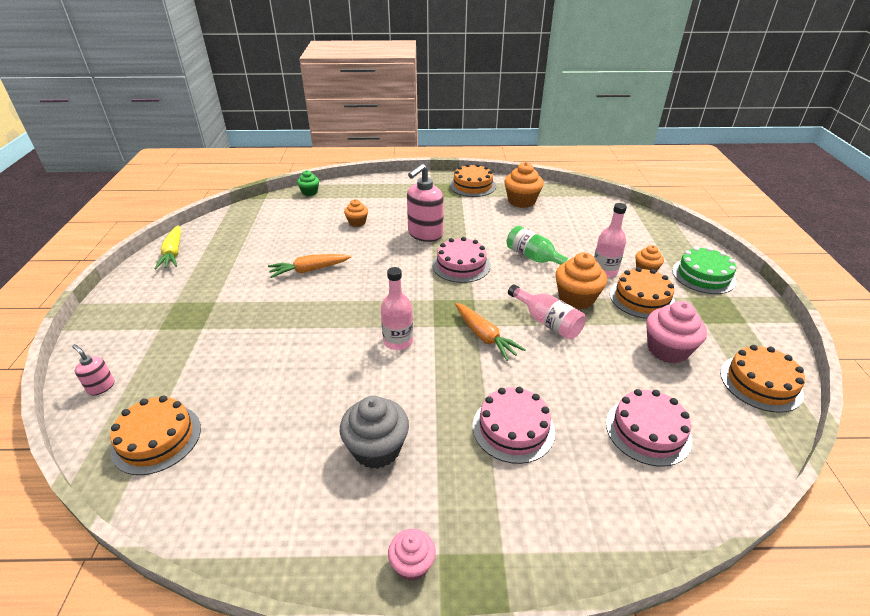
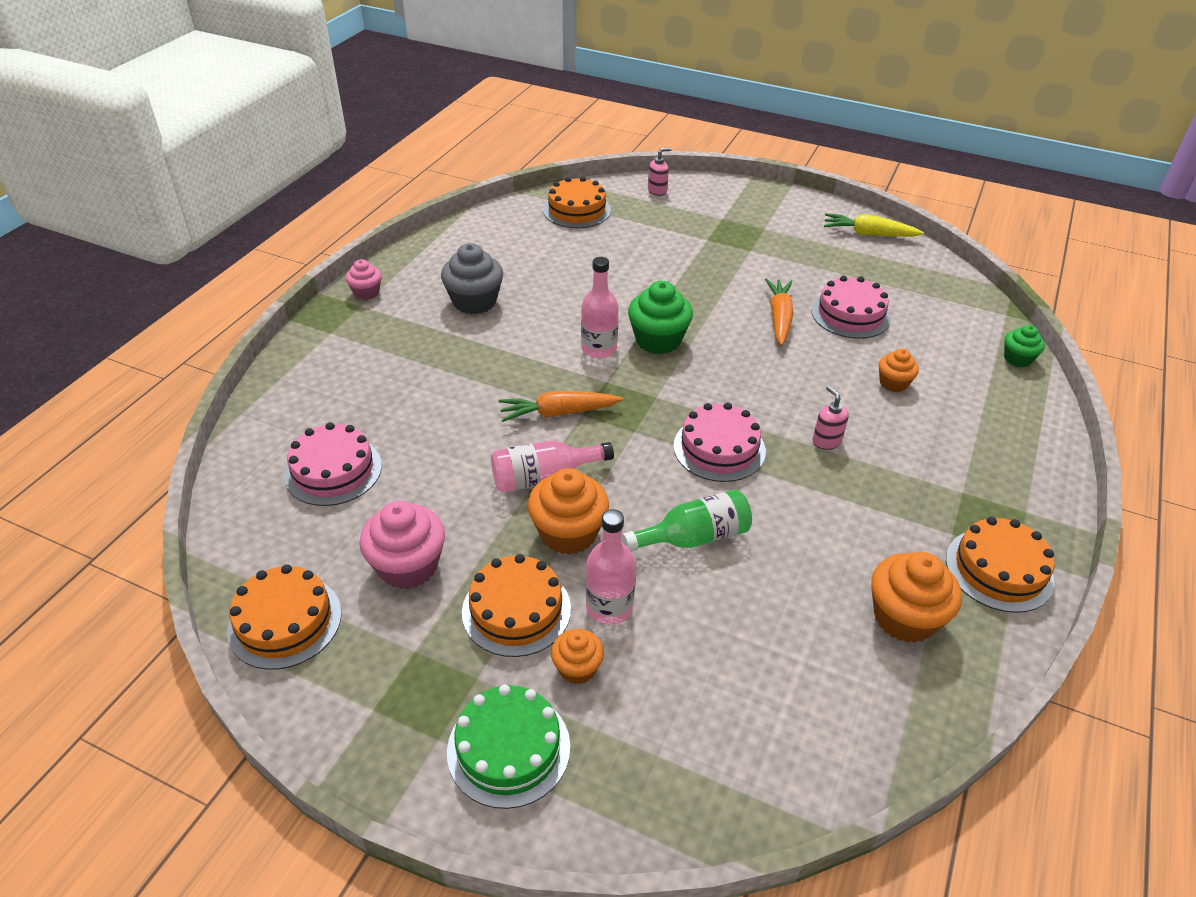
camera: 115 degrees right, 5 degrees up
pink soap dispenser [407,164,444,242] -> pink soap dispenser [813,386,849,450], size x0.49
pink cake [473,387,555,464] -> pink cake moved to [811,276,891,339]
none -> green cupcake [628,281,693,354]

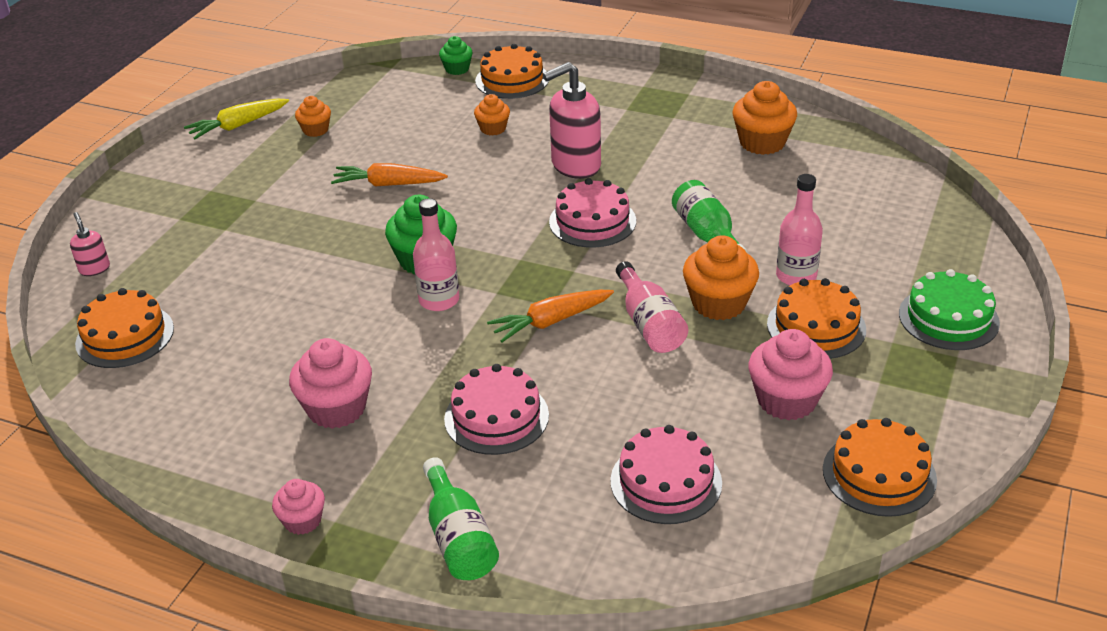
camera: 90 degrees left, 5 degrees down
grey cupcake [441,243,503,314] -> pink cupcake [289,338,372,429]
orange carrot [499,391,623,422] -> orange carrot turned 75 degrees clockwise [487,290,614,342]
orange cupcake [551,629,604,684] -> orange cupcake moved to [295,96,331,137]
pink cake [811,276,891,339] -> pink cake moved to [444,364,549,455]
pink soap dispenser [813,386,849,450] -> pink soap dispenser [543,62,601,179], size x2.06
yellow carrot [824,213,924,237] -> yellow carrot turned 45 degrees clockwise [184,99,289,139]
orange cake [946,517,1055,613] -> orange cake moved to [475,44,549,99]
none -> green bottle [423,457,499,580]

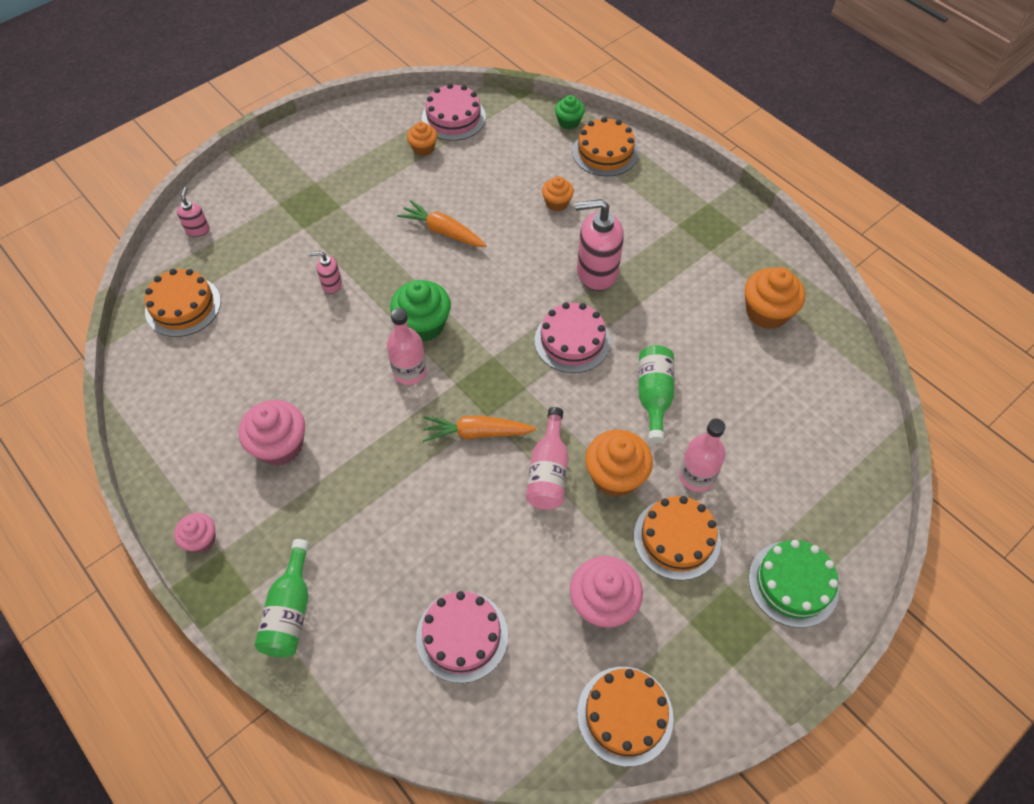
camera: 25 degrees right, 20 degrees up
yellow carrot [184,99,289,139] -> none
pink cake [444,364,549,455] -> pink cake moved to [422,83,486,141]
none -> pink soap dispenser [309,251,342,294]

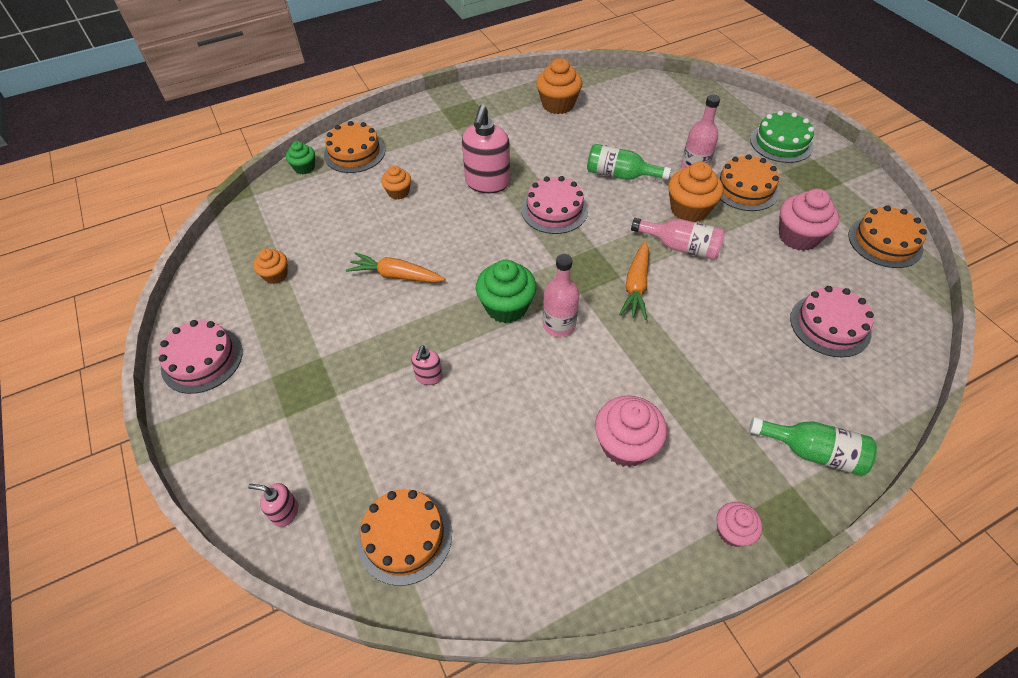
camera: 75 degrees left, 5 degrees down
orange carrot [397,200,487,247] -> orange carrot turned 60 degrees clockwise [346,252,445,283]
pink cake [422,83,486,141] -> pink cake moved to [158,320,243,394]

